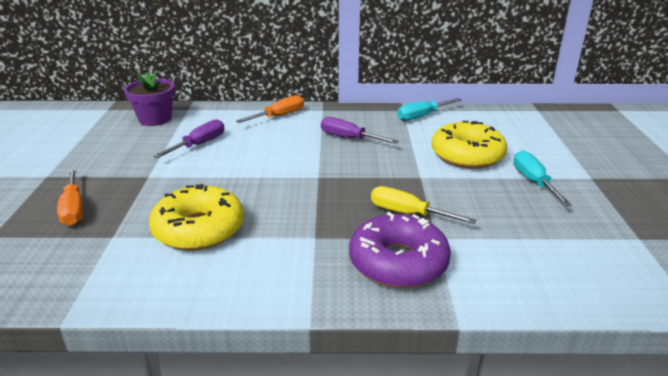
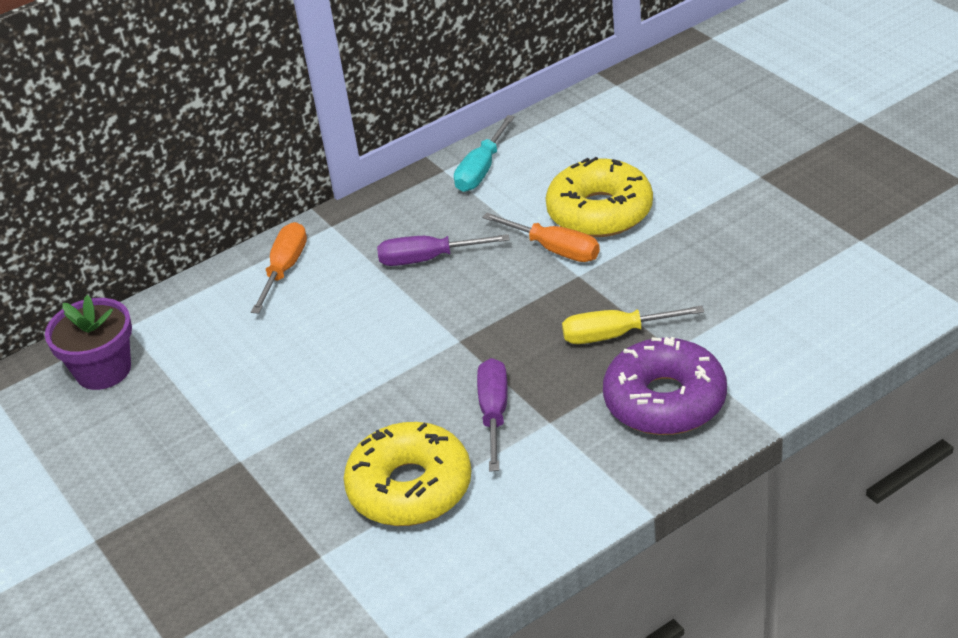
camera: 30 degrees left, 10 degrees up
orange screwdriver [57,168,83,226] -> orange screwdriver moved to [482,213,600,262]
purple screwdriver [153,119,224,158] -> purple screwdriver moved to [477,358,508,472]
turquoise screwdriver [513,150,572,206] -> none

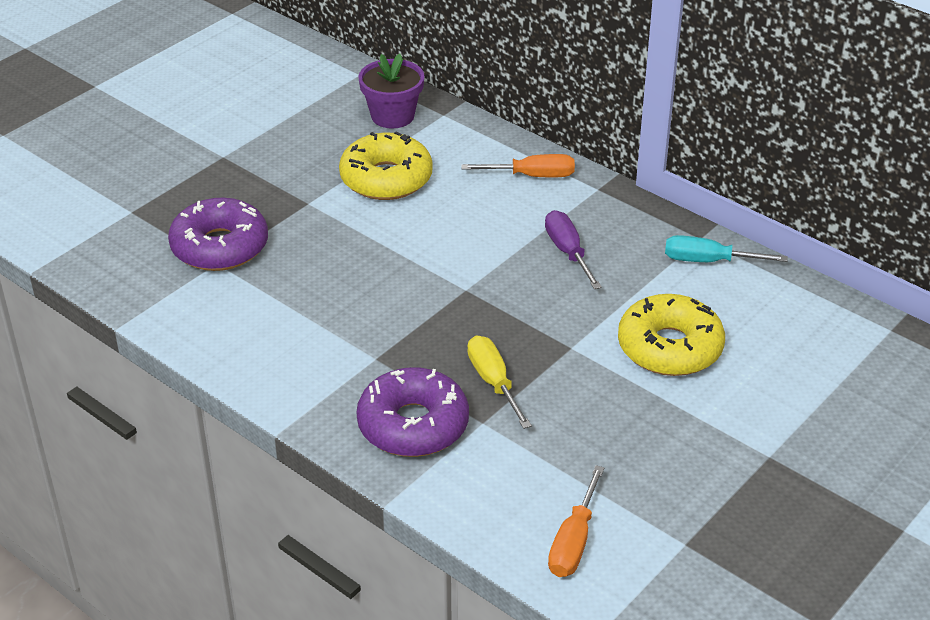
camera: 70 degrees right, 0 degrees up
yellow donut [344,422,471,526] -> yellow donut moved to [339,132,433,200]
purple screwdriver [477,358,508,472] -> none
orange screwdriver [482,213,600,262] -> orange screwdriver moved to [548,465,604,577]
none -> purple donut [168,198,268,271]

